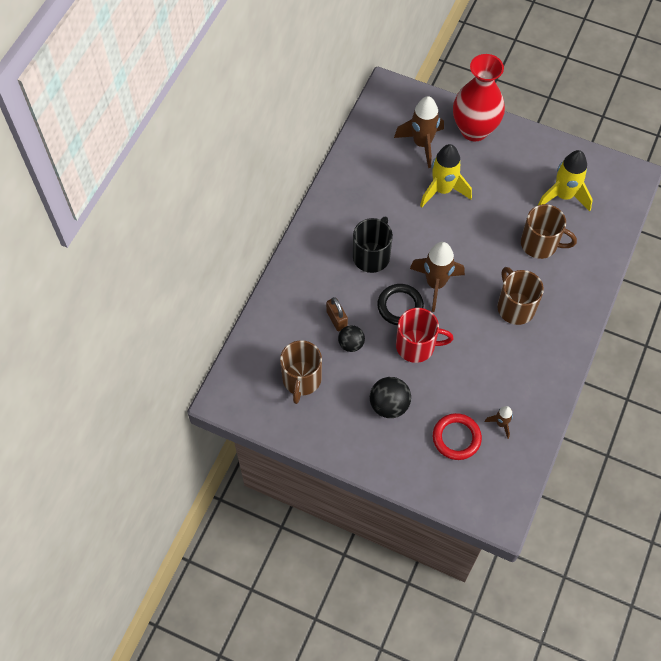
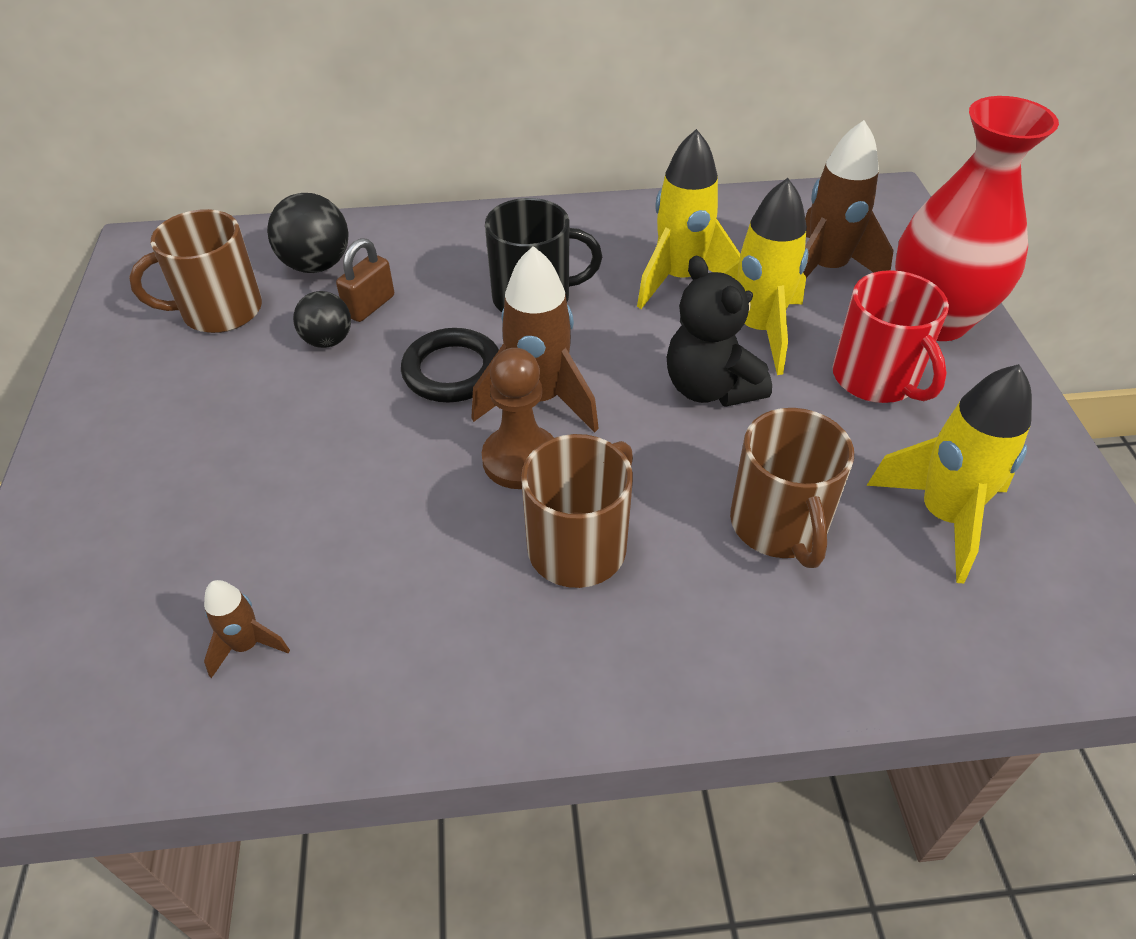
camera: 60 degrees right, 15 degrees down
black ball [370,377,411,418] -> black ball moved to [267,193,349,273]
red mug [396,308,453,363] -> red mug moved to [833,270,949,403]
red ring [433,413,482,460] -> none
none -> brown pawn [482,348,554,489]
none -> yellow rocket [637,129,740,309]
none -> black teddy bear [667,256,772,407]

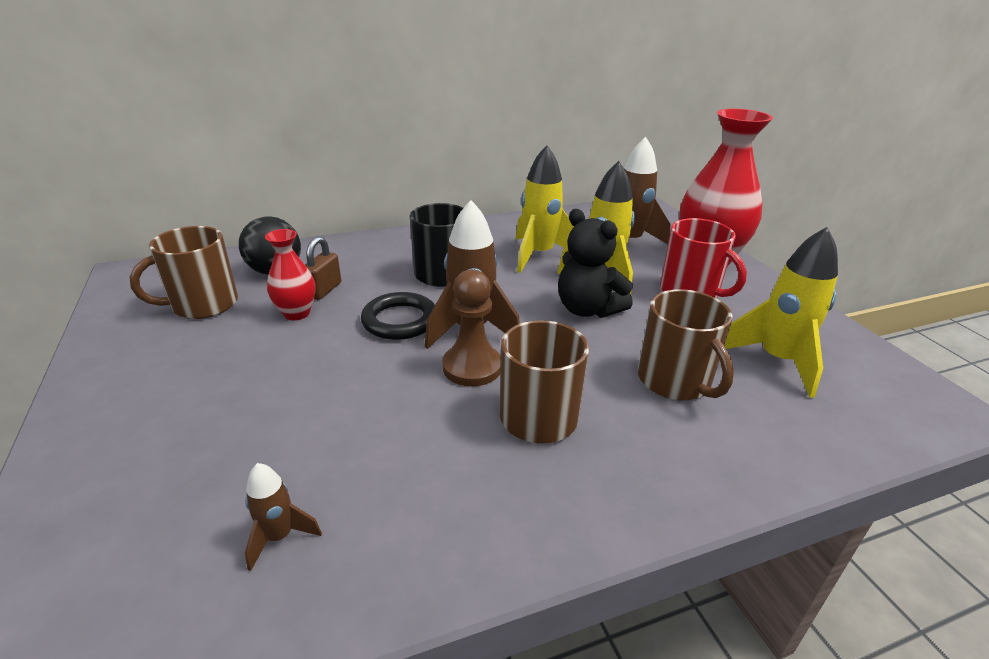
camera: 15 degrees left, 15 degrees down
black ball [293,291,351,348] -> red vase [265,229,316,320]

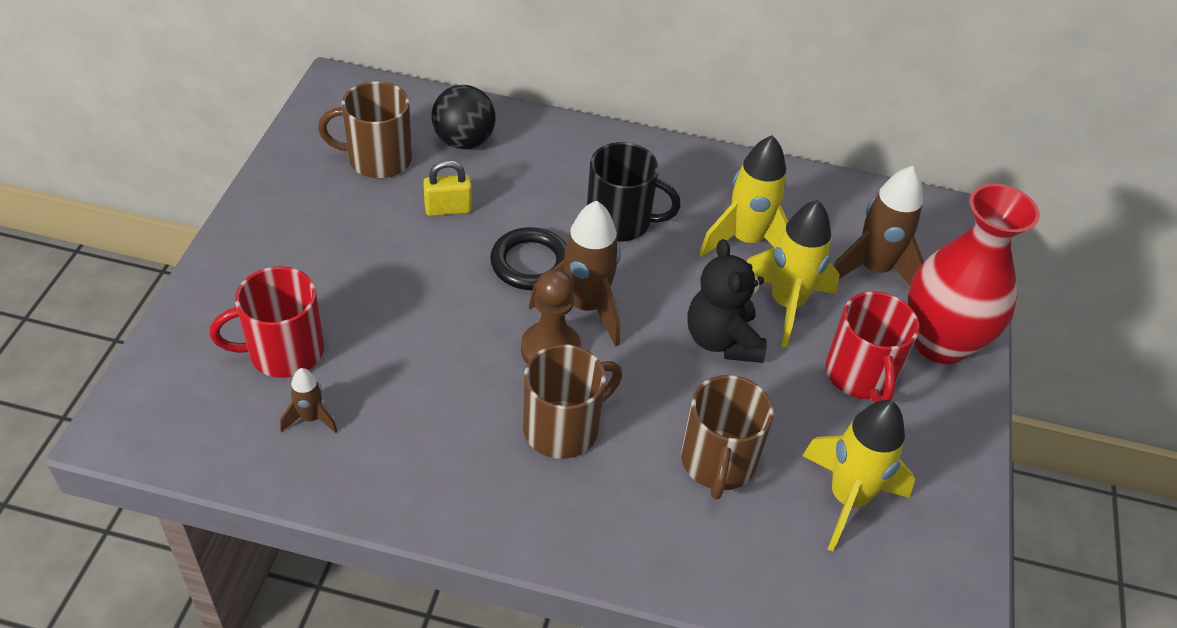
camera: 30 degrees right, 15 degrees up
red vase [265,229,316,320] -> yellow padlock [423,160,472,216]
brown padlock [305,236,341,300] -> none
none -> red mug [210,266,324,378]

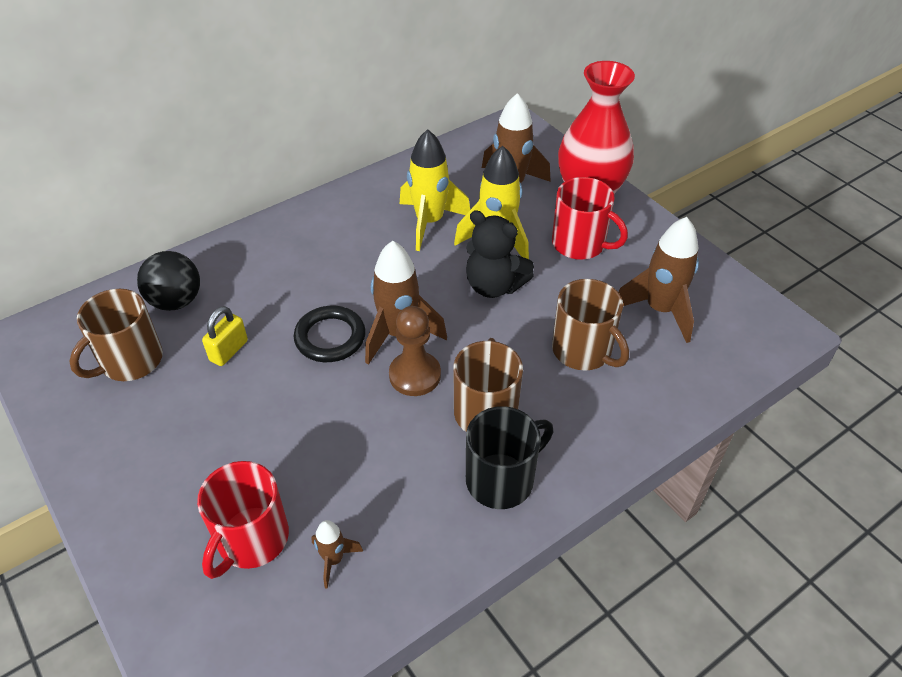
camera: 45 degrees left, 0 degrees up
black mug [587,142,681,241] -> black mug moved to [466,406,553,509]
yellow rocket [802,400,915,551] -> brown rocket [618,217,699,343]

